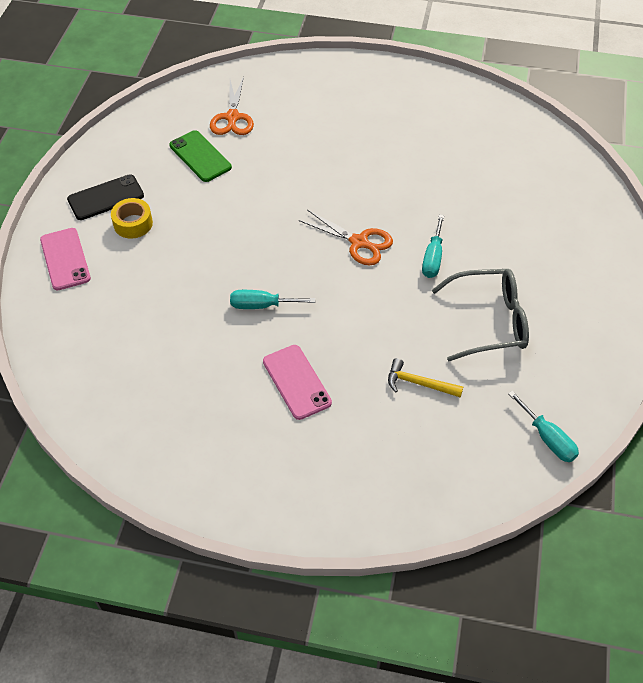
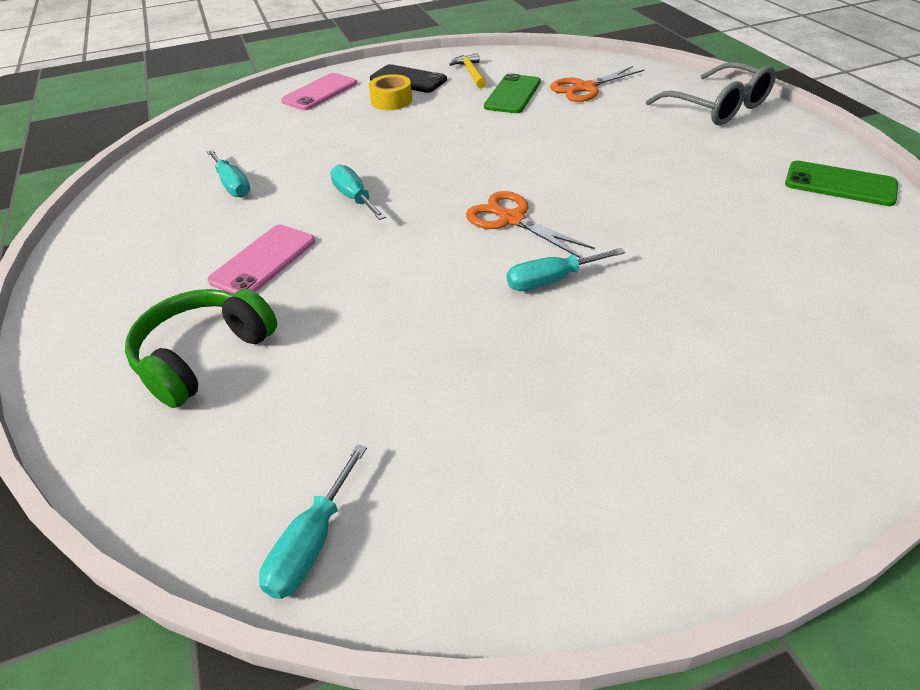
camera: 60 degrees right, 10 degrees down
orange scissors [299,210,393,266] -> orange scissors turned 135 degrees clockwise [466,191,595,258]
yellow hammer [388,358,463,398] -> yellow hammer moved to [449,53,487,88]
grey glasses [432,269,529,361] -> grey glasses moved to [646,62,776,125]
none -> green headphones [125,289,277,408]
none -> turquoise screwdriver [206,149,251,198]
none -> green phone [785,161,898,206]

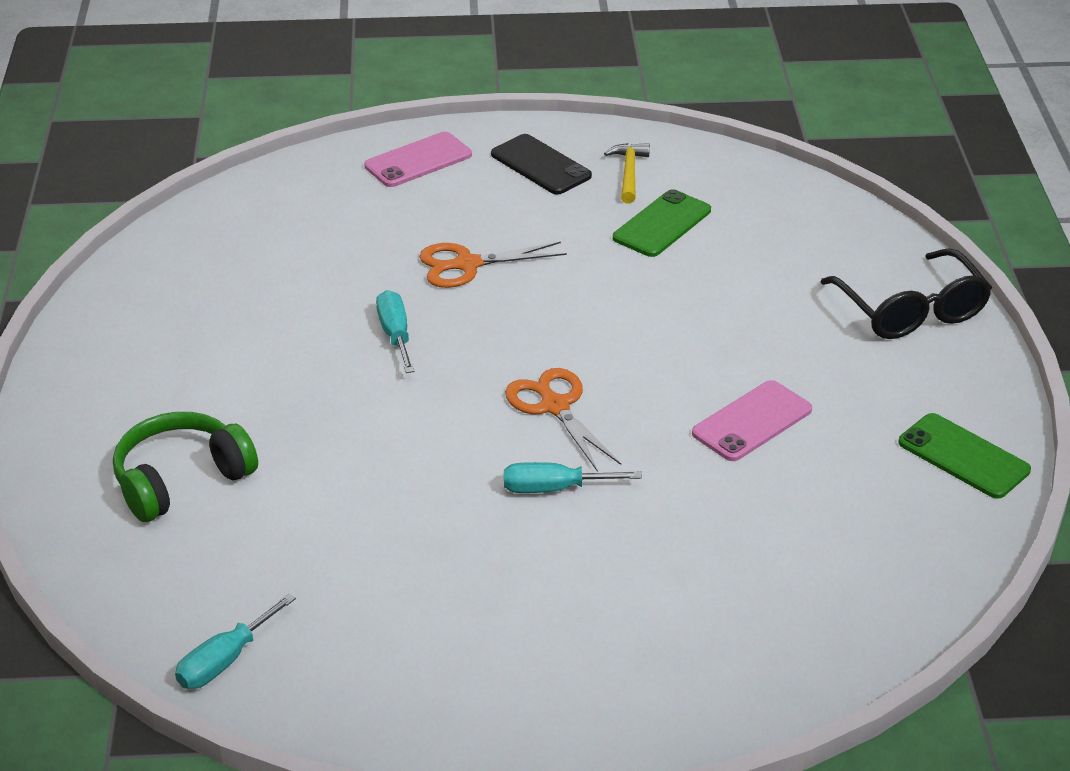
camera: 15 degrees right, 5 degrees down
turquoise screwdriver [206,149,251,198] -> none
pink phone [208,225,315,294] -> pink phone moved to [692,380,812,461]
yellow tape [369,74,412,110] -> none
orange scissors [550,66,644,102] -> orange scissors moved to [419,242,567,288]
grey glasses [646,62,776,125] -> black glasses [821,248,992,339]

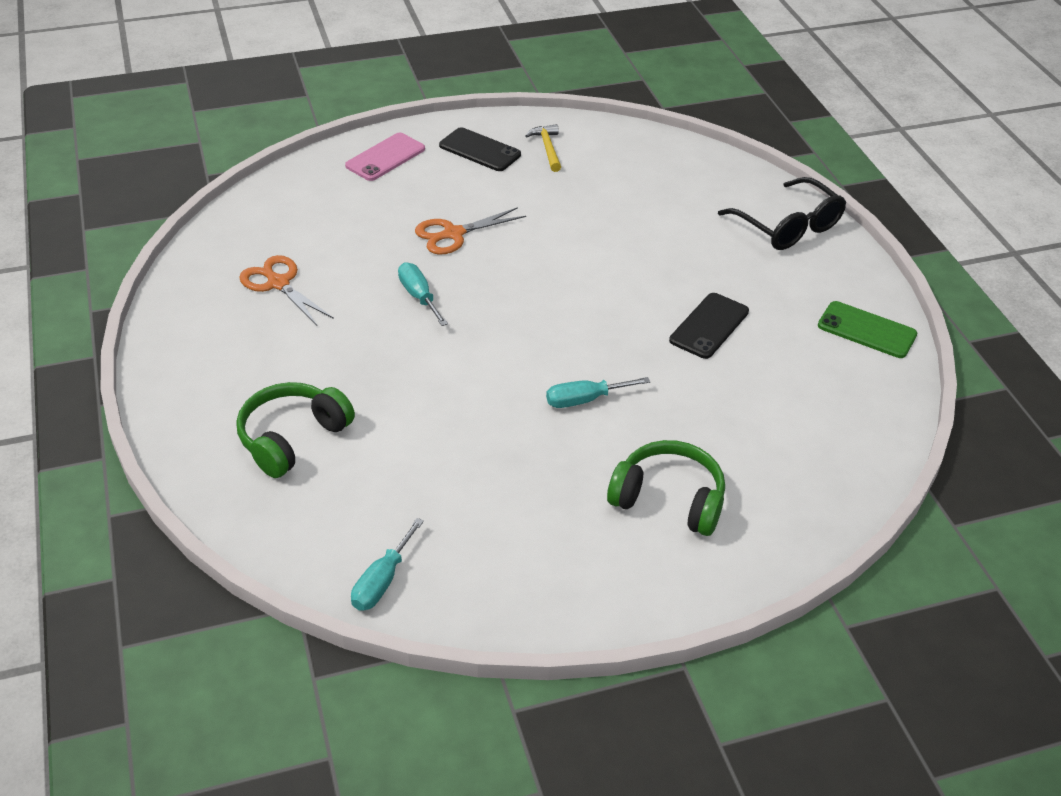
camera: 15 degrees left, 5 degrees up
orange scissors [505,368,621,472] -> orange scissors moved to [239,255,334,326]
green phone [613,189,711,257] -> none
pink phone [692,380,812,461] -> black phone [669,293,749,359]
none -> green headphones [607,440,725,536]

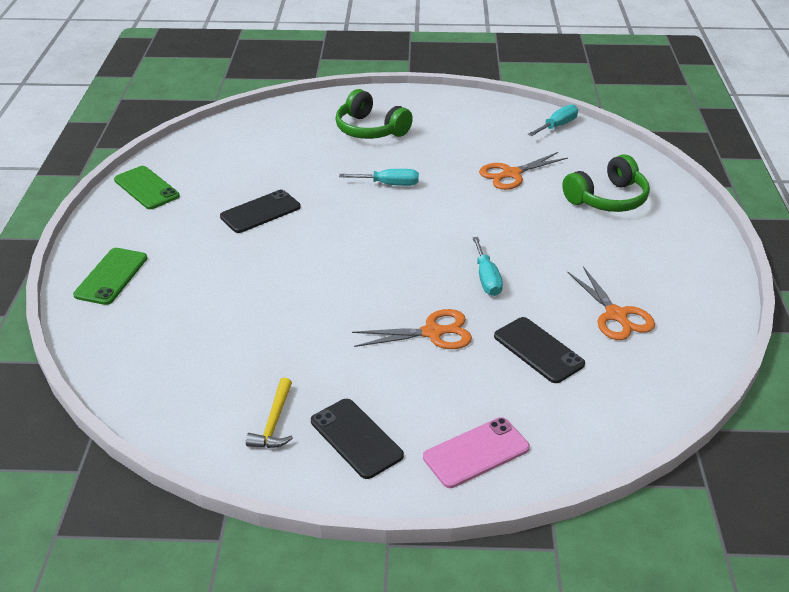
camera: 160 degrees left, 5 degrees down
black glasses [718,177,846,250] -> green phone [73,248,147,305]
none -> orange scissors [479,152,568,190]
none -> black phone [494,317,585,383]

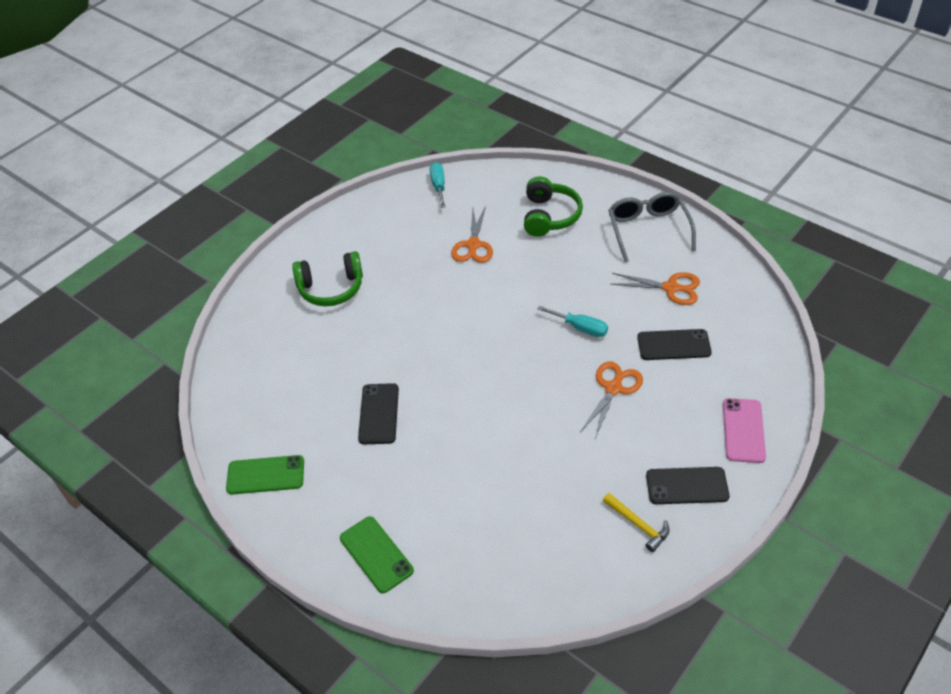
camera: 50 degrees left, 10 degrees up
turquoise screwdriver [339,169,419,186] -> none
none -> grey glasses [608,192,696,262]

